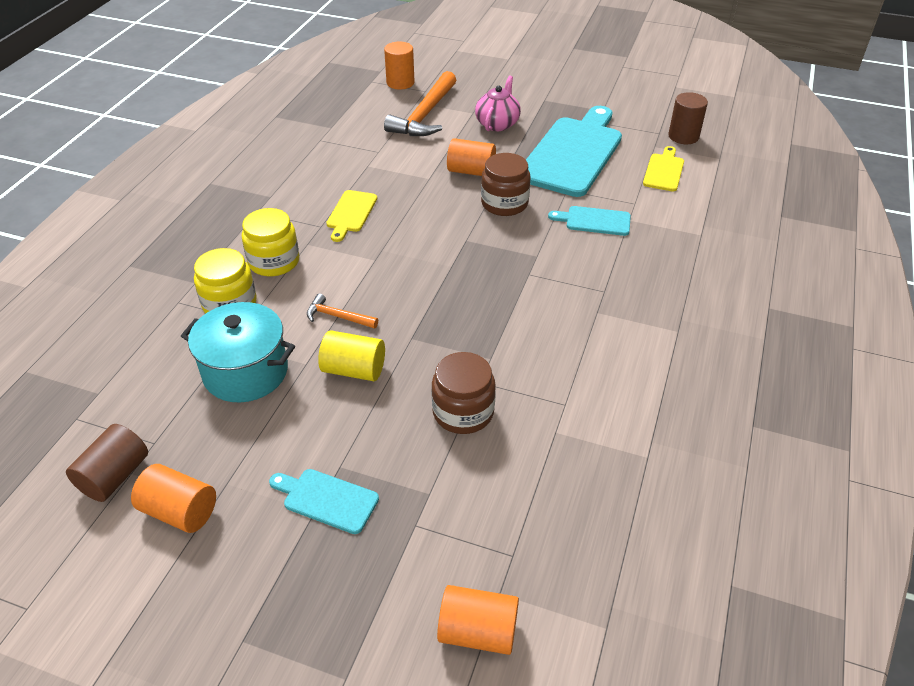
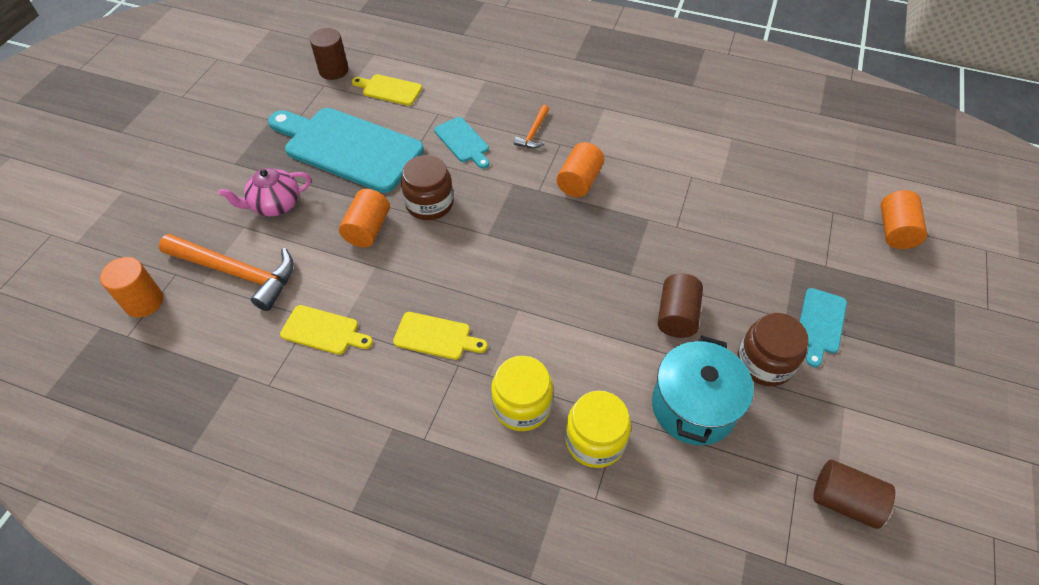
camera: 90 degrees left, 10 degrees up
orange cylinder [131,464,216,533] -> orange cylinder moved to [557,142,604,197]
orange hammer [307,294,378,329] -> orange hammer moved to [514,105,549,148]
yellow cylinder [318,330,385,381] -> brown cylinder [658,274,703,338]
brown jar [431,352,496,434] -> brown jar moved to [738,313,809,386]
pink teapot [475,76,521,131] -> pink teapot turned 45 degrees counterclockwise [218,168,311,217]
turquoise cutting board [548,206,631,236] -> turquoise cutting board turned 45 degrees counterclockwise [434,117,489,169]
none -> yellow cutting board [280,305,373,355]

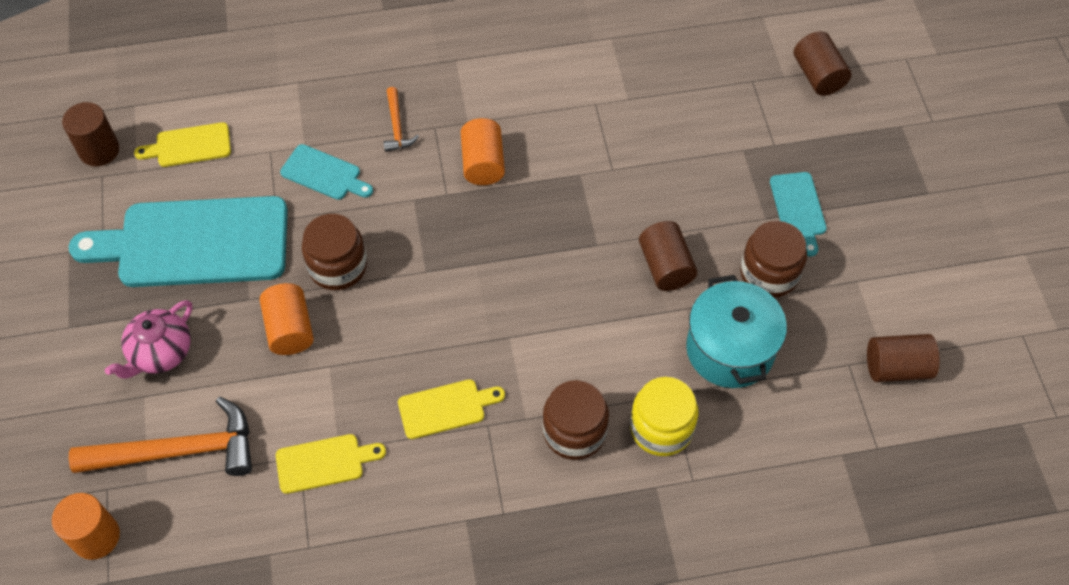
camera: 30 degrees left, 5 degrees up
yellow jar [491,356,553,431] -> brown jar [542,380,609,460]
orange cylinder [881,190,927,249] -> brown cylinder [794,31,851,96]

